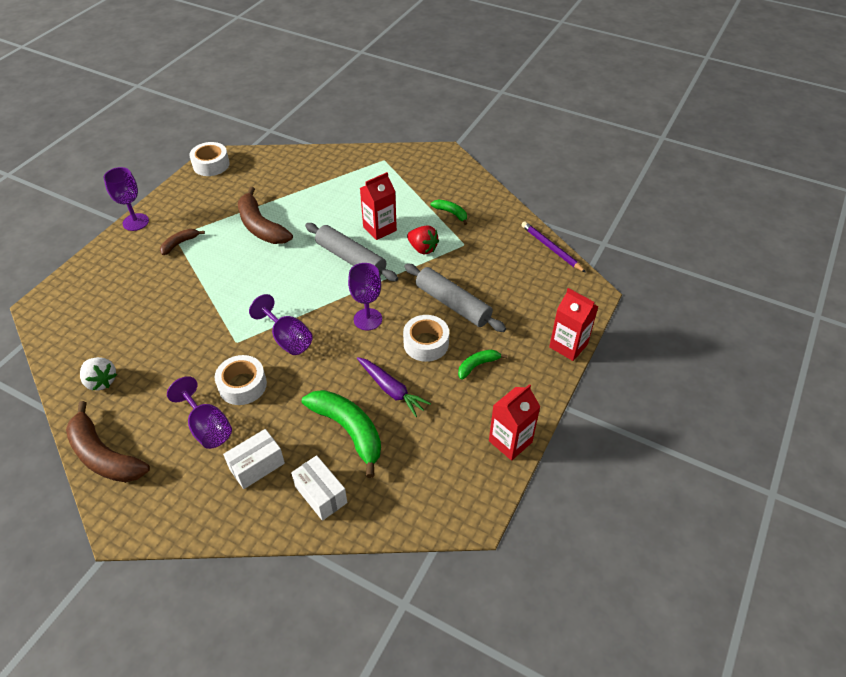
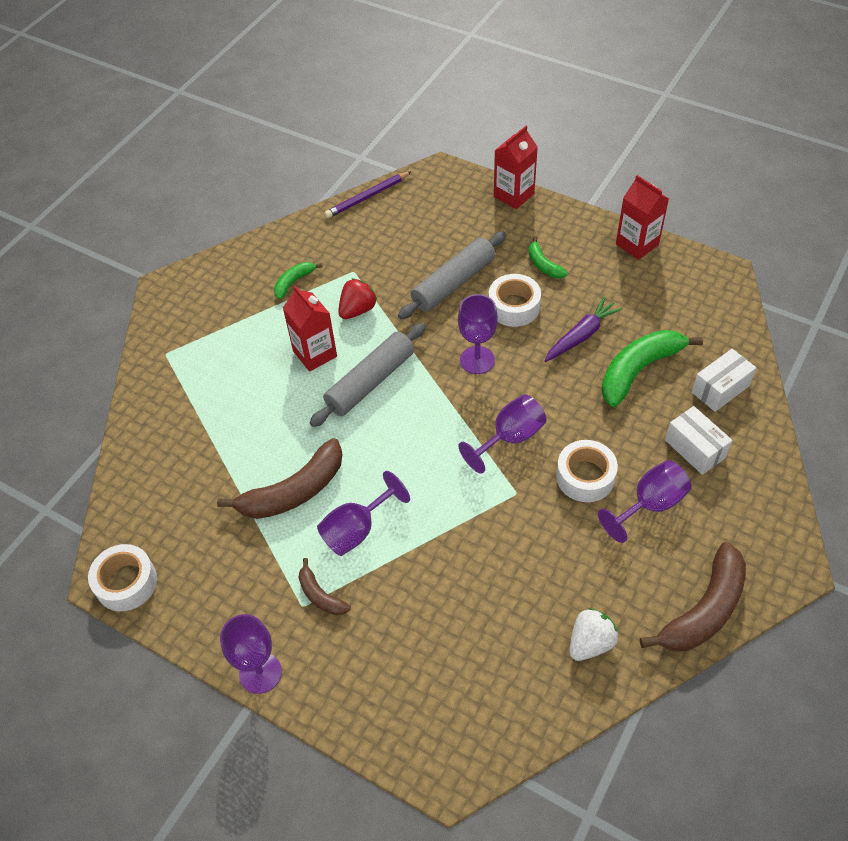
camera: 85 degrees left, 5 degrees up
none -> purple goblet [317,471,410,556]

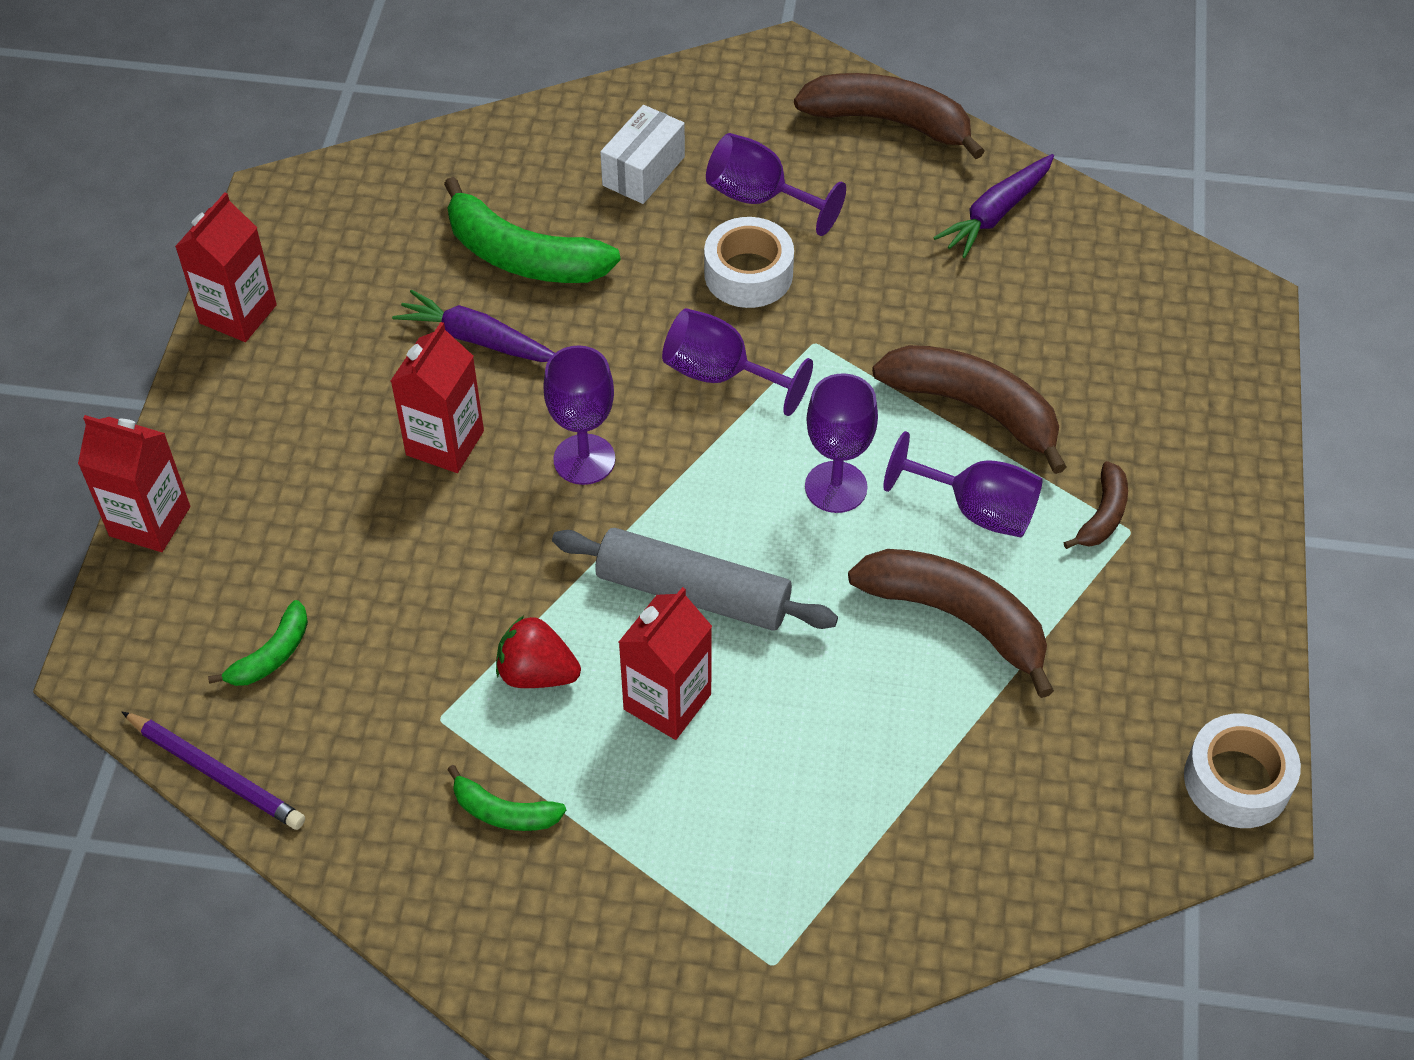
camera: 115 degrees left, 0 degrees up
purple goblet [220,614,282,694] -> purple goblet moved to [805,373,878,513]
grey rolling pin [398,232,506,319] -> none
white tape [489,274,541,327] -> red carton [391,322,484,473]
green banana [528,237,568,278] -> green banana moved to [208,600,308,686]
white strawberry [569,608,619,661] -> purple carrot [933,154,1054,258]
white box [692,349,756,412] -> none
none -> brown banana [872,345,1067,474]

